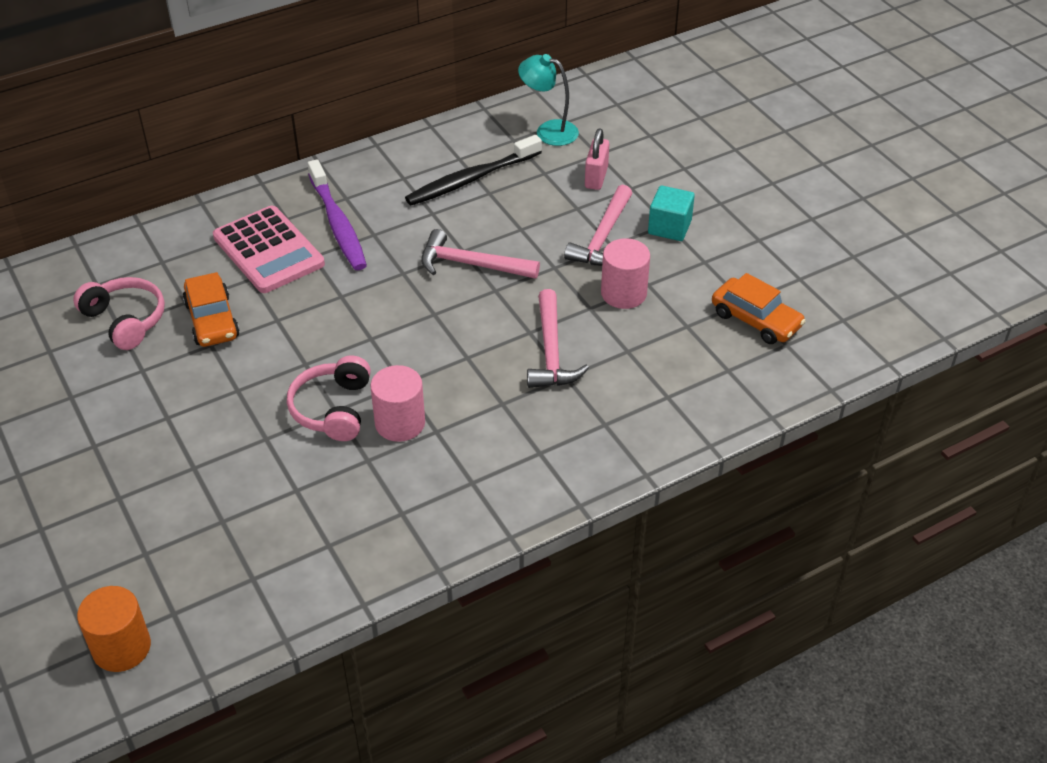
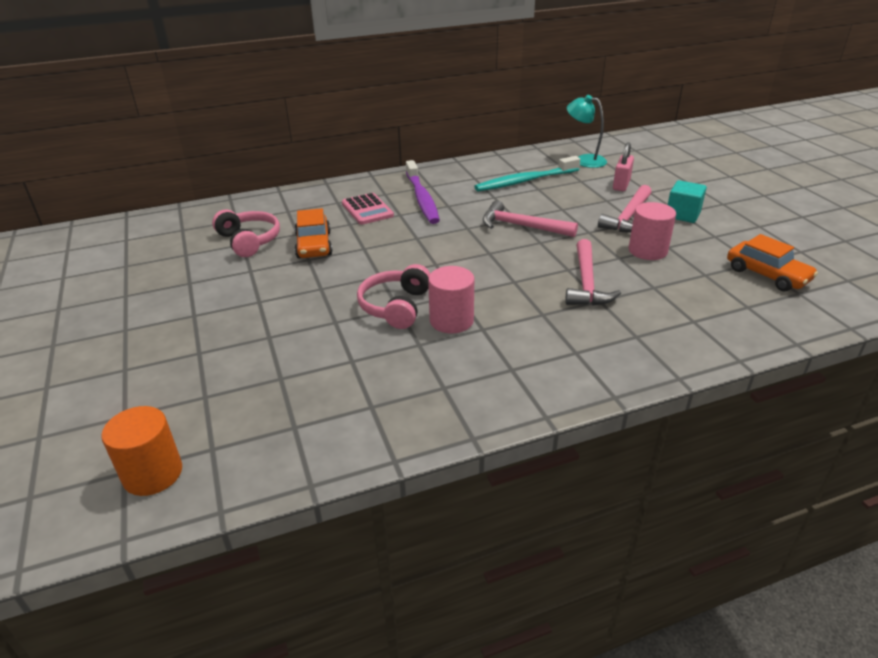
camera: 10 degrees right, 10 degrees down
pink calculator [213,206,325,293] -> pink calculator [342,193,394,225], size x0.66
black toothbrush [405,135,542,205] -> turquoise toothbrush [474,156,580,191]

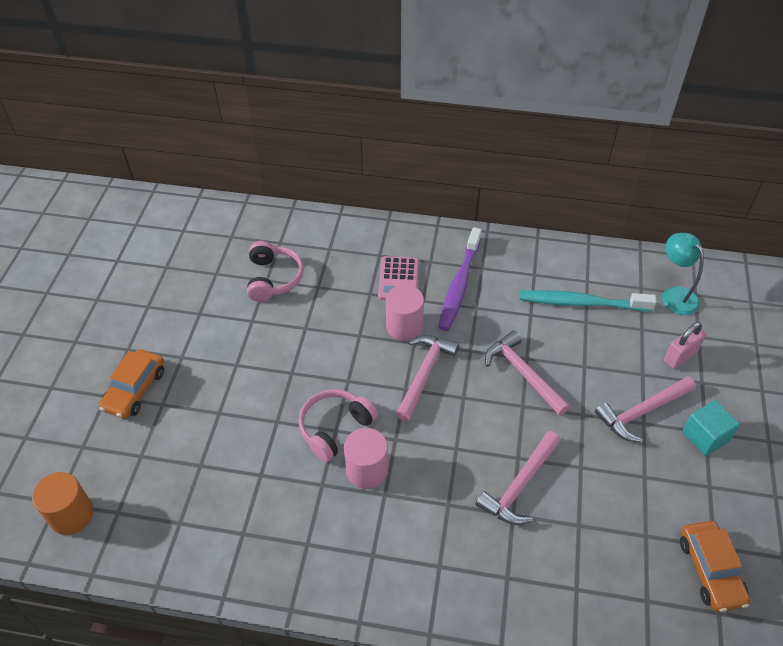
camera: 30 degrees right, 15 degrees up
orange car [295,208,333,258] -> orange car moved to [99,349,164,419]
pink cylinder [629,202,676,260] -> pink cylinder moved to [386,285,424,341]
none -> pink hammer [396,335,459,421]

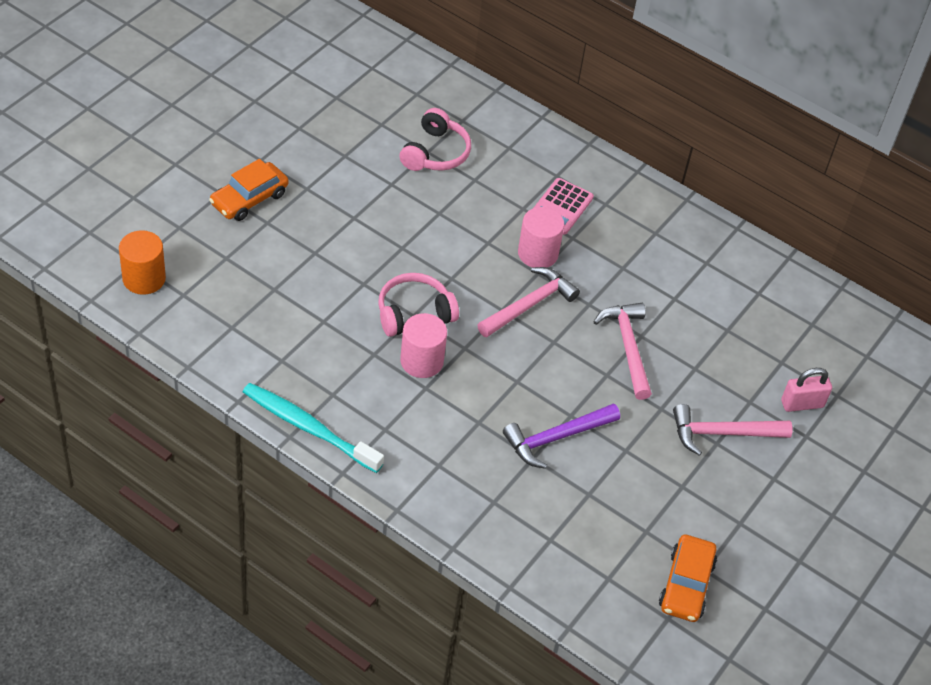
camera: 20 degrees right, 0 degrees up
purple toothbrush [438,227,482,331] -> none
pink hammer [475,431,561,525] -> purple hammer [503,403,620,469]
turquoise toothbrush [520,290,657,311] -> turquoise toothbrush moved to [243,383,384,473]
turquoise lamp [662,233,704,315] -> none
turquoise cube [682,400,740,456] -> none

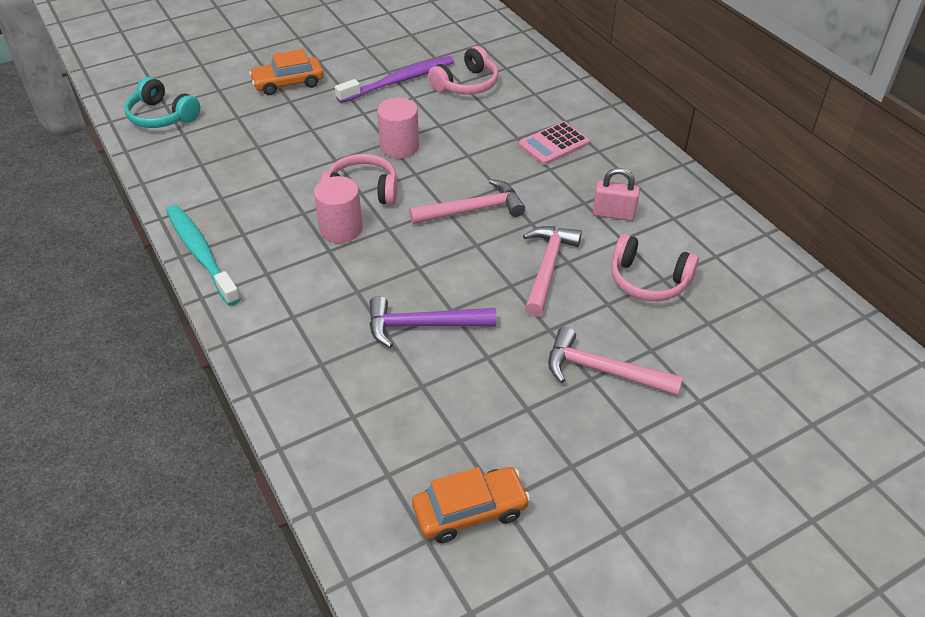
camera: 30 degrees right, 5 degrees down
orange cylinder [119,230,166,295] -> turquoise headphones [124,77,200,128]
pink cylinder [518,207,564,267] -> pink cylinder moved to [377,98,419,158]
orange car [659,535,717,622] -> orange car turned 150 degrees counterclockwise [412,467,530,543]
pink padlock [781,368,832,412] -> pink padlock moved to [593,168,640,221]
none -> purple toothbrush [335,56,454,103]
none -> pink headphones [611,234,699,301]

